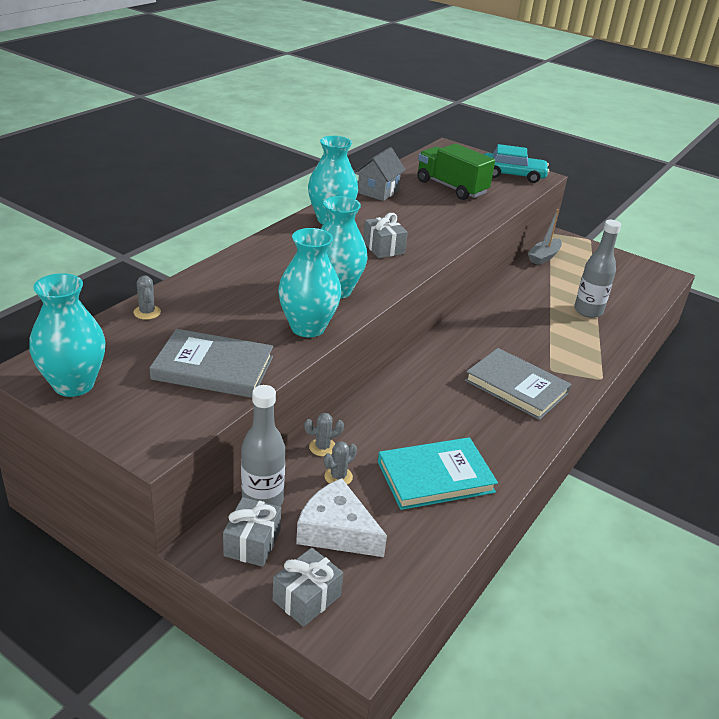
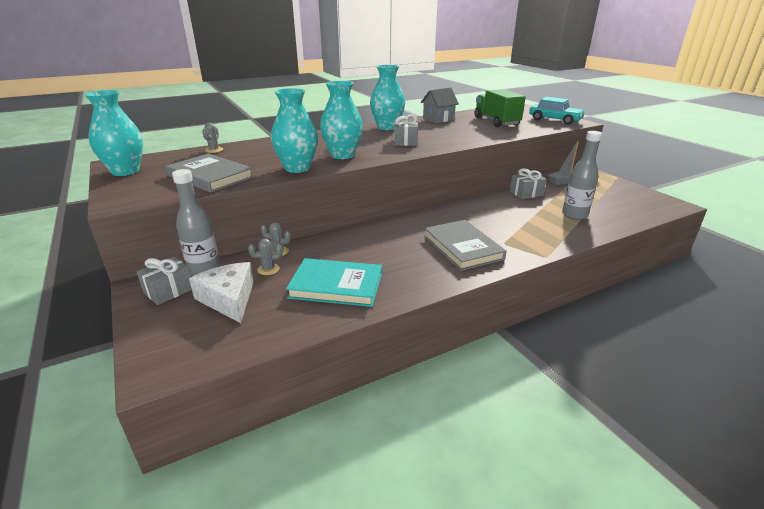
camera: 30 degrees right, 5 degrees down
grey gift [273,548,343,627] -> grey gift moved to [510,168,547,199]

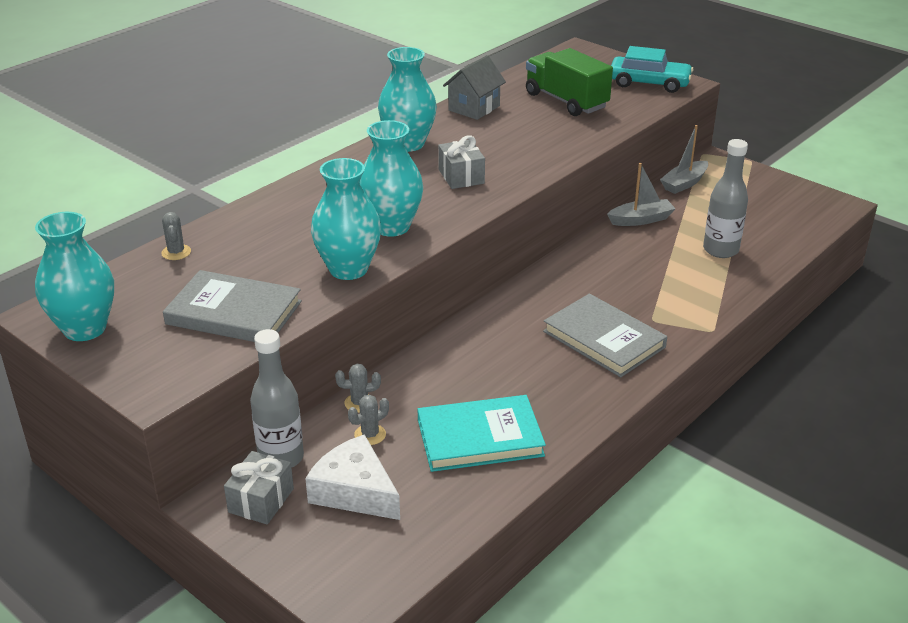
camera: 20 degrees left, 5 degrees up
grey gift [510,168,547,199] -> grey boat [607,163,676,226]

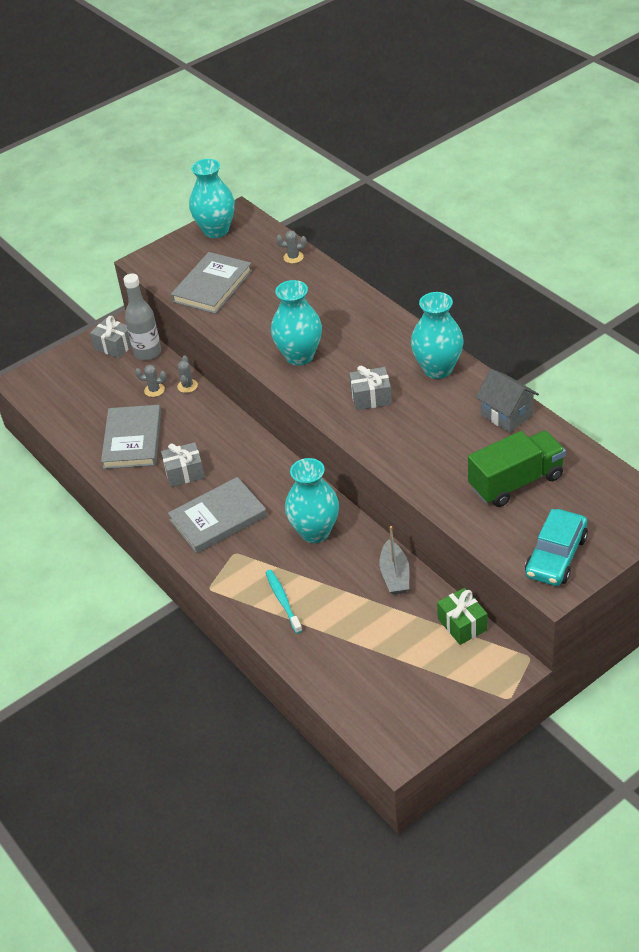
camera: 105 degrees right, 10 degrees up
white cheese [305,434,400,520] -> none
turquoise vase [311,158,381,280] -> turquoise vase moved to [285,458,339,543]
grey cactus [348,395,389,445] -> grey cactus turned 60 degrees counterclockwise [135,365,167,397]
turquoise book [417,395,546,472] -> grey book [101,405,161,469]
grey boat [660,125,708,194] -> green gift [437,588,487,645]
grey bottle [703,139,748,258] -> none
none -> grey gift [161,442,205,487]
none -> turquoise toothbrush [265,570,302,634]

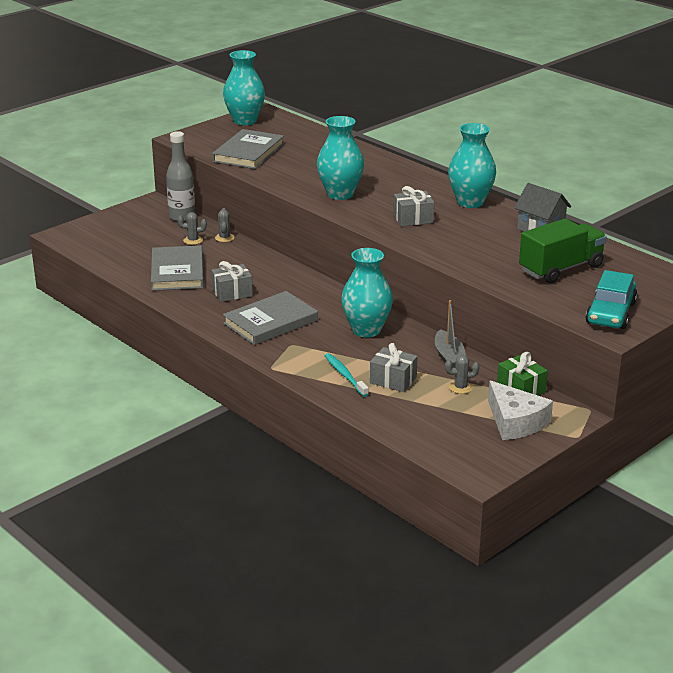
camera: 10 degrees left, 15 degrees down
grey gift [90,316,132,358] -> grey gift moved to [370,343,418,392]
grey cactus [276,230,307,263] -> grey cactus moved to [445,355,479,394]
none -> white cheese [488,381,553,440]

